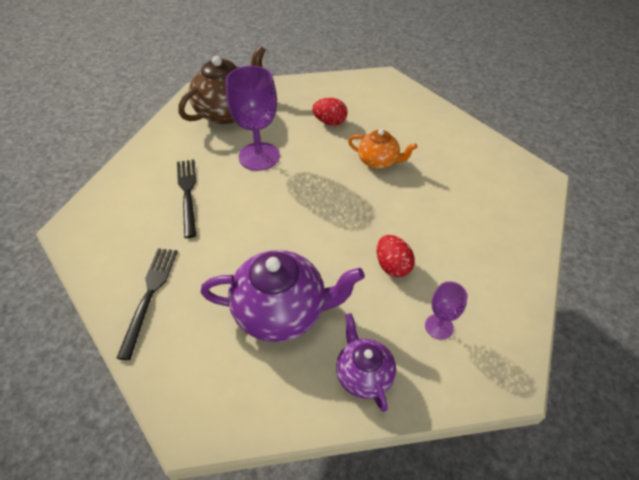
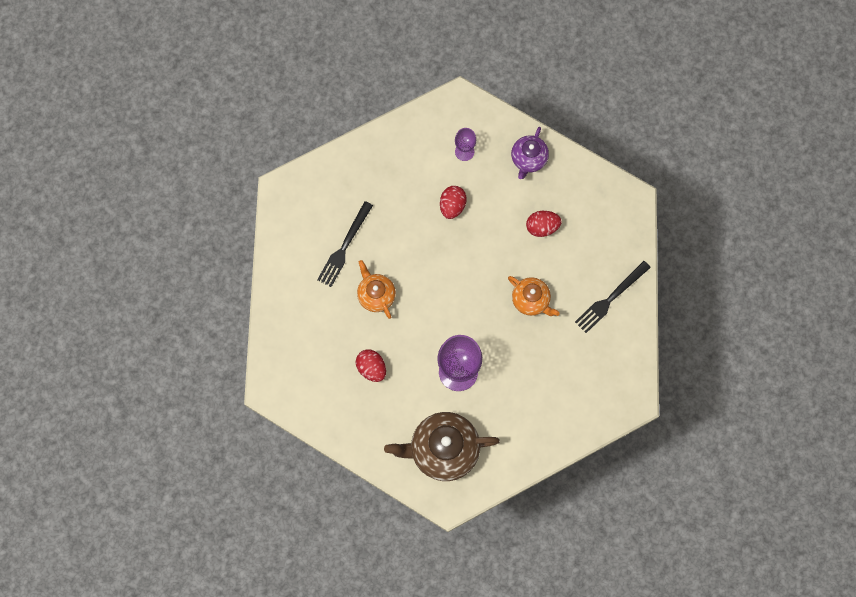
camera: 140 degrees left, 25 degrees up
black fork [177,160,197,238] -> black fork moved to [317,201,373,287]
purple teapot [201,250,365,342] -> red egg [526,211,561,237]
none -> orange teapot [508,276,560,316]

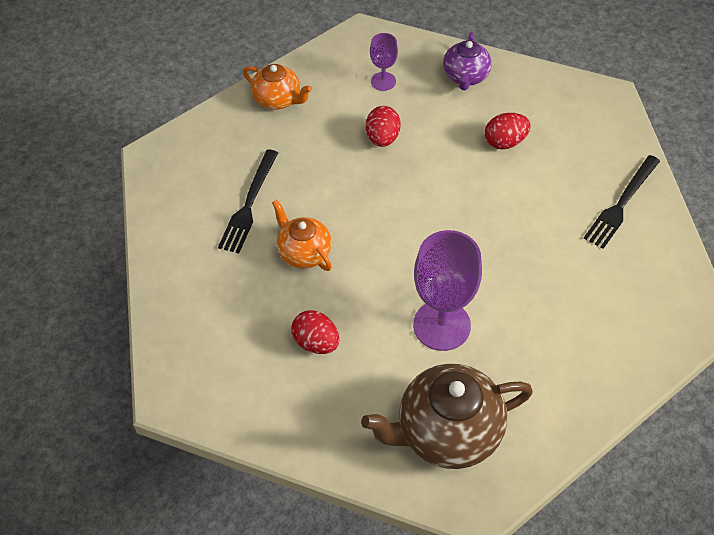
camera: 10 degrees left, 20 degrees down
orange teapot [508,276,560,316] -> orange teapot moved to [243,64,312,110]

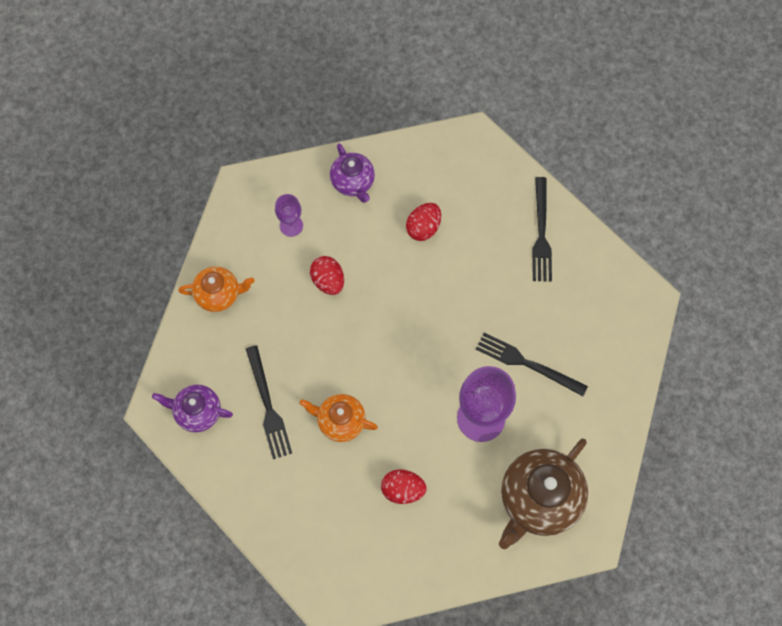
camera: 35 degrees left, 15 degrees up
none -> purple teapot [152,385,233,432]
none -> black fork [476,333,588,396]

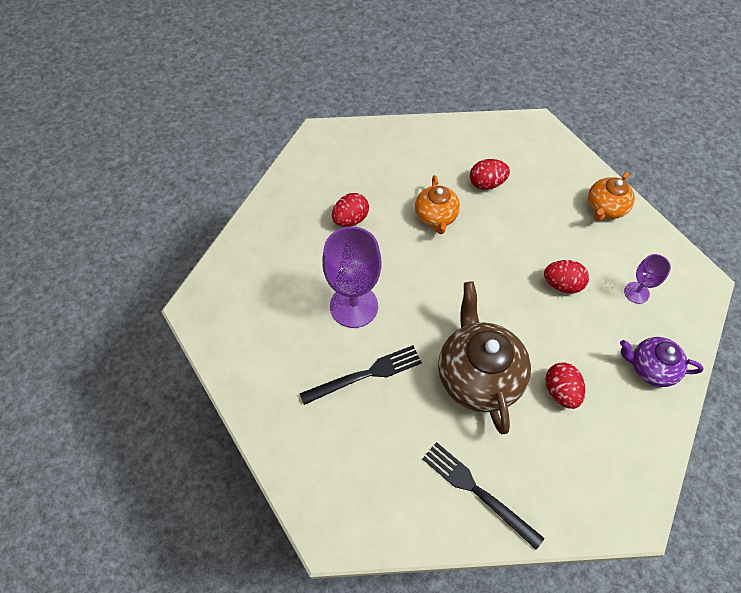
camera: 130 degrees right, 10 degrees down
purple teapot [152,385,233,432] -> none
black fork [246,345,292,459] -> red egg [470,159,510,190]
orange teapot [299,394,378,442] -> orange teapot turned 120 degrees clockwise [415,175,460,234]
brown teapot [499,439,588,549] -> brown teapot moved to [438,282,531,434]

